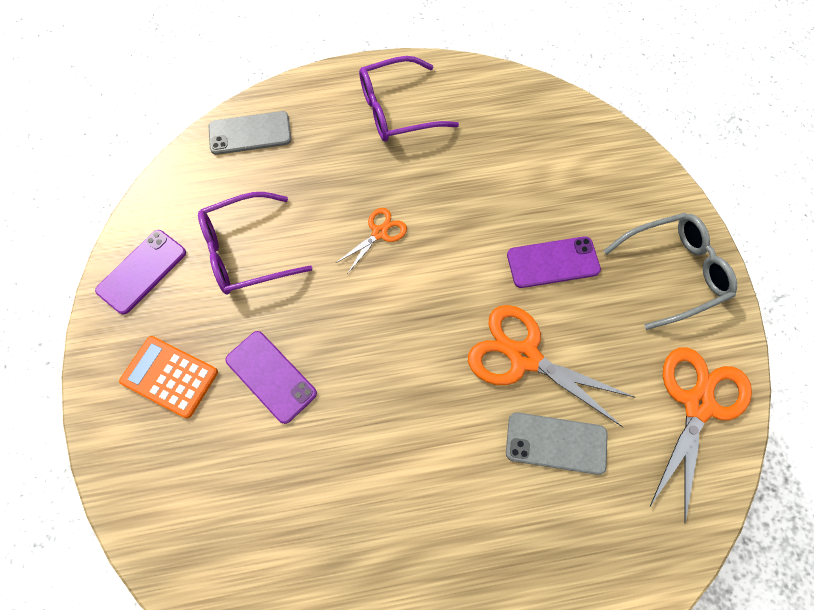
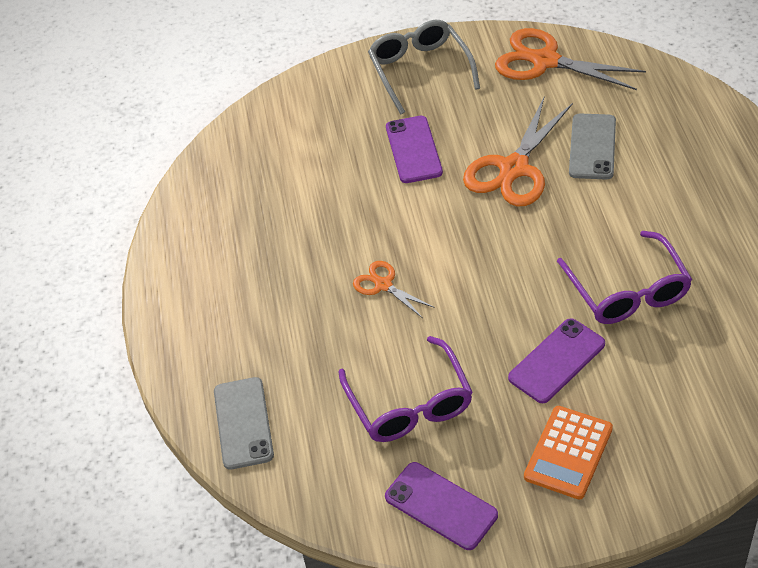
camera: 85 degrees left, 20 degrees down
purple glasses [359,56,459,142] -> purple glasses moved to [557,231,692,324]

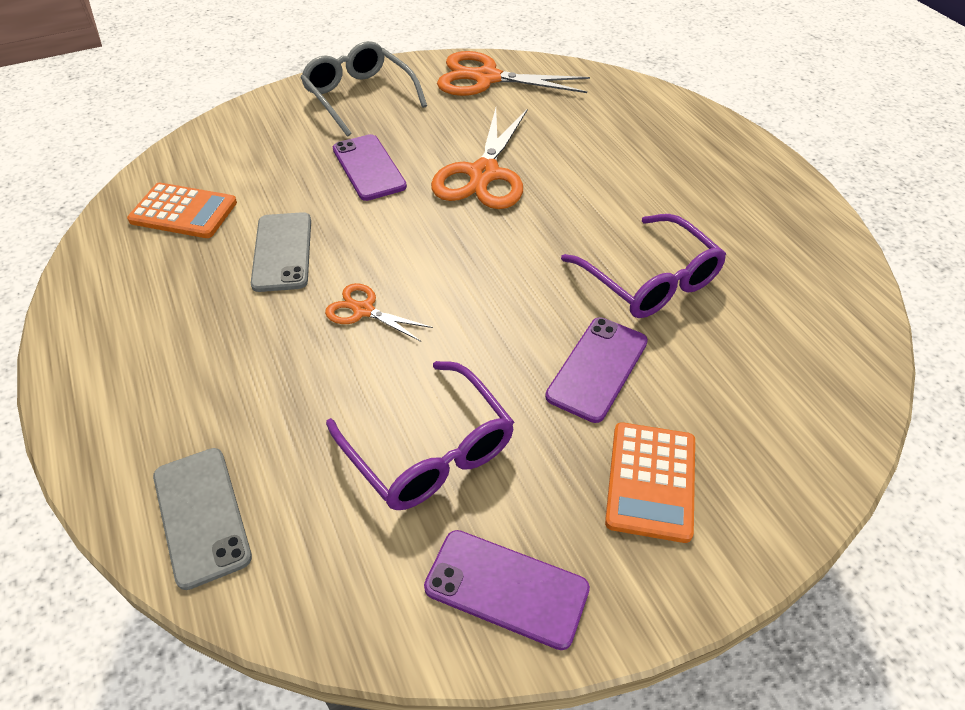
camera: 20 degrees left, 0 degrees up
grey phone [569,114,616,179] -> grey phone moved to [251,212,311,292]
none -> orange calculator [127,182,237,238]

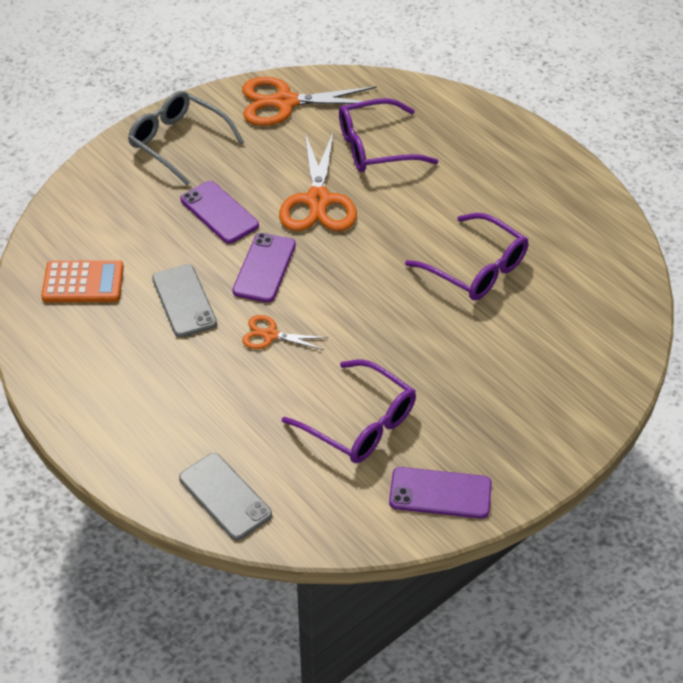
camera: 15 degrees left, 0 degrees up
purple phone [545,317,648,423] -> purple phone moved to [232,233,296,303]
orange calculator [605,422,695,543] -> none
none -> purple glasses [339,98,438,172]

